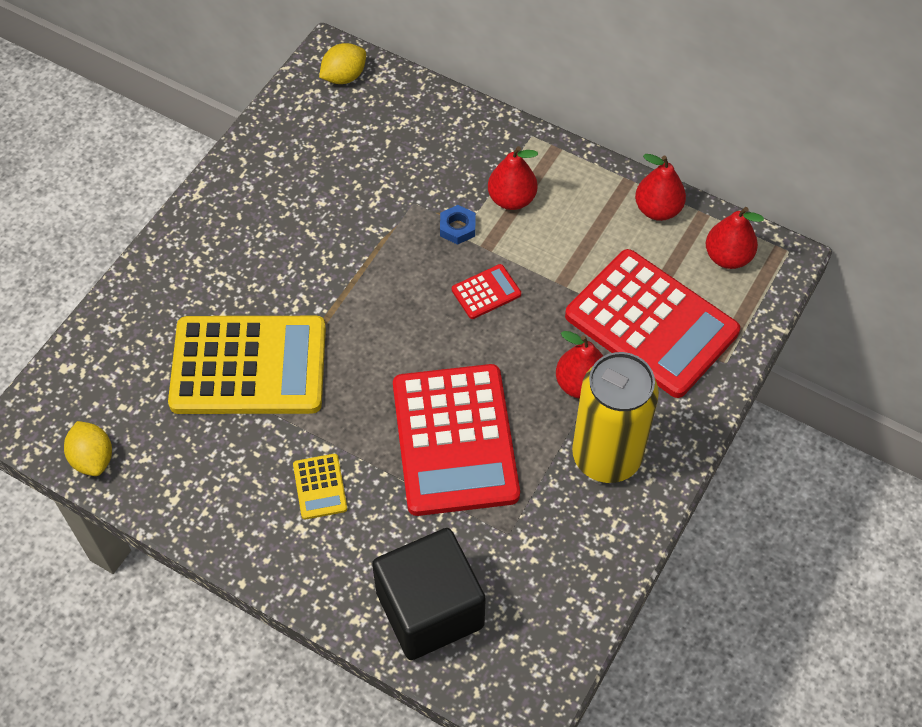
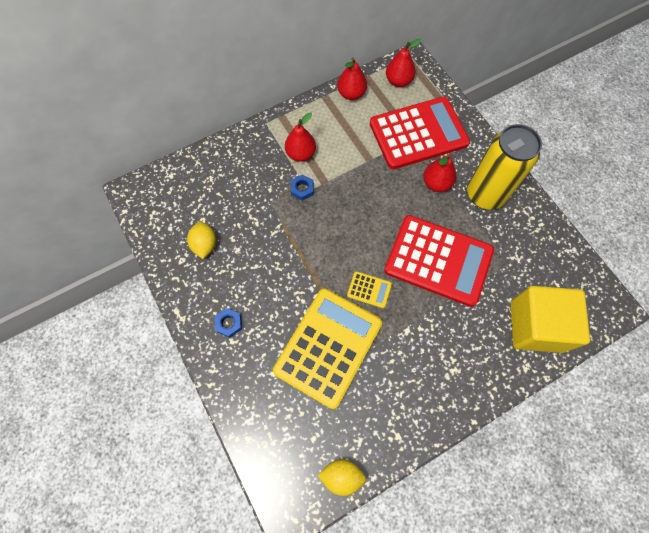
camera: 60 degrees left, 10 degrees up
yellow calculator [293,454,347,520] -> yellow calculator moved to [347,271,392,308]
yellow lemon [319,43,366,84] -> yellow lemon moved to [187,222,216,259]
black cube [372,528,486,660] -> yellow cube [511,286,590,353]
red calculator [452,264,521,319] -> none
none -> blue nut [215,308,242,338]

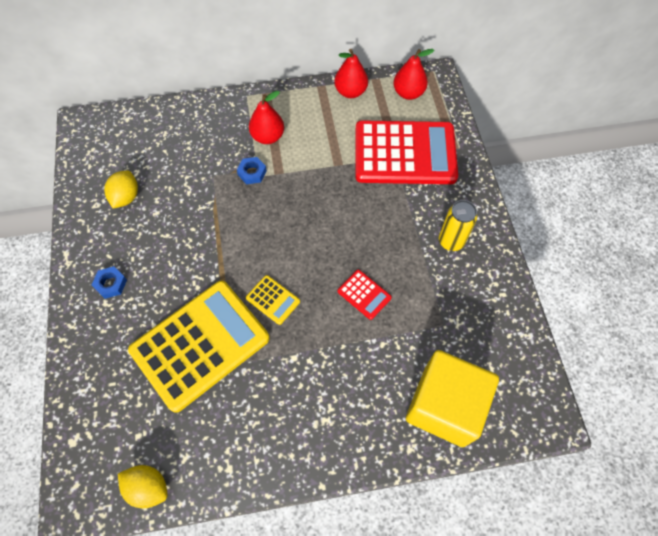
camera: 20 degrees right, 5 degrees down
red calculator [384,215,494,307] -> red calculator [338,270,392,320], size x0.41
red pear [423,154,456,192] -> none
yellow can [467,124,542,210] -> yellow can [439,200,477,251], size x0.55

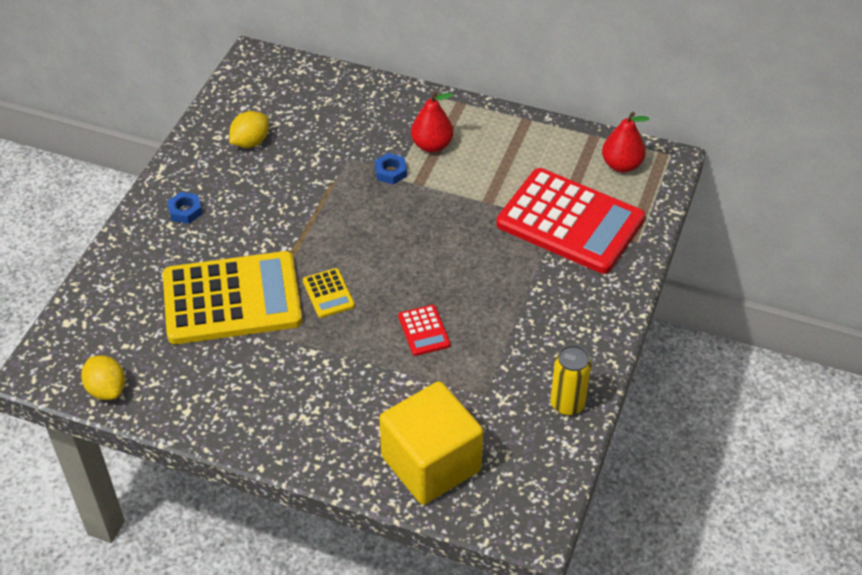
camera: 30 degrees right, 15 degrees down
red pear [334,49,368,98] -> none
yellow can [439,200,477,251] -> yellow can moved to [550,345,591,416]

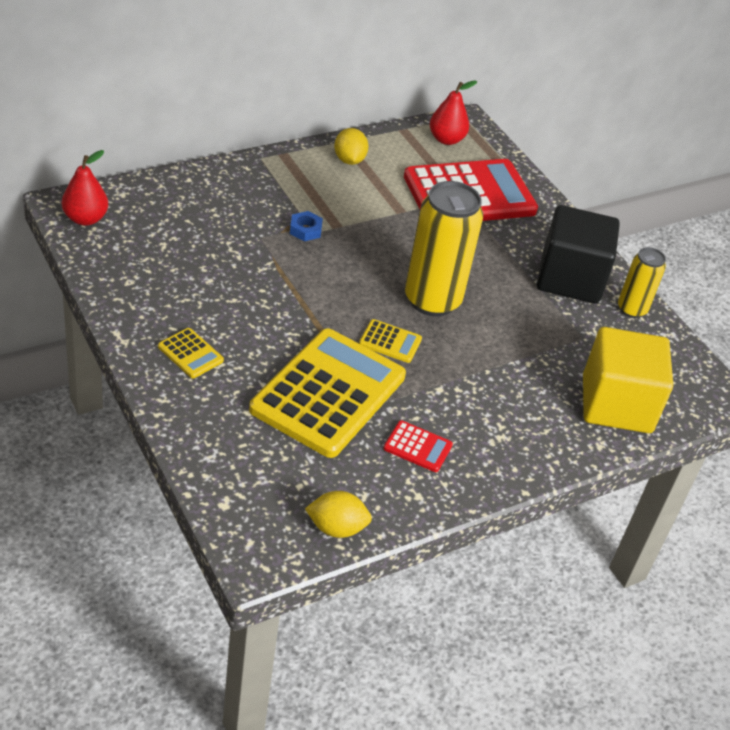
camera: 55 degrees left, 5 degrees down
blue nut [167,192,202,224] -> yellow calculator [158,328,224,378]
yellow lemon [229,111,269,148] -> yellow lemon moved to [334,128,369,165]
red calculator [398,305,450,356] -> red calculator moved to [383,420,453,472]
red pear [411,91,453,153] -> red pear moved to [62,150,108,226]
none -> yellow can [405,181,483,317]
none -> black cube [537,205,620,304]

